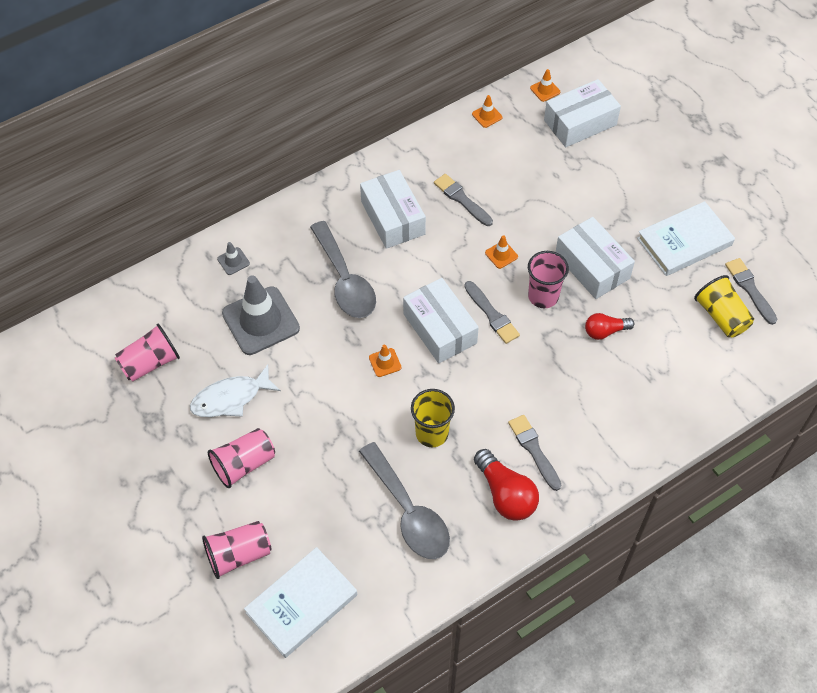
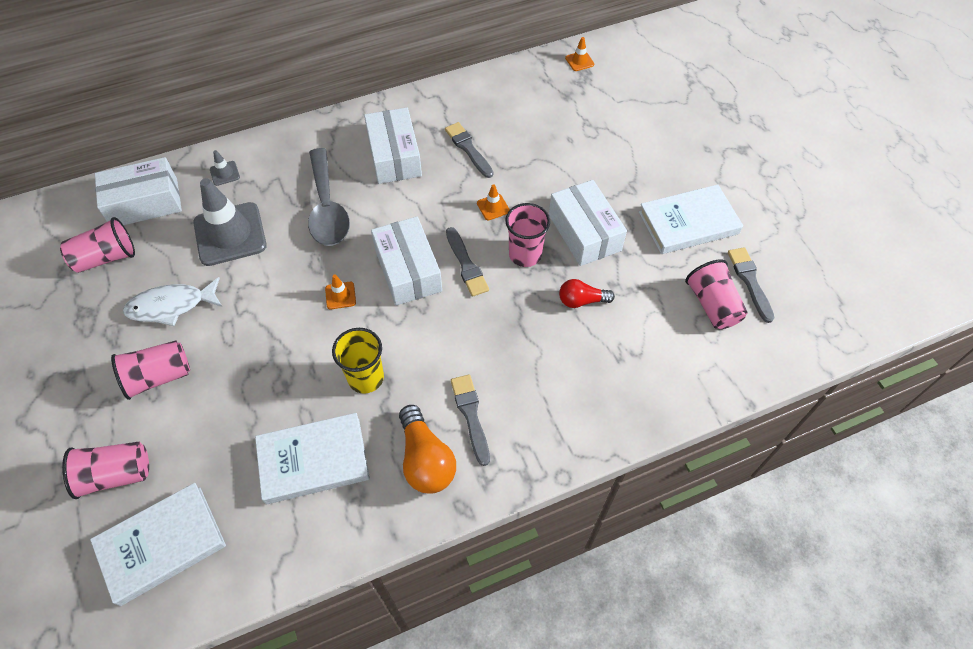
camera: 10 degrees right, 0 degrees up
grey spoon [359,442,450,559] -> white book [255,413,370,504]
orange traffic cone [472,95,503,128] -> none
red light bulb [474,449,539,521] -> orange light bulb [399,405,456,494]
white box [544,79,621,147] -> white box moved to [95,157,182,225]
yellow cup [694,275,754,337] -> pink cup [685,259,748,329]

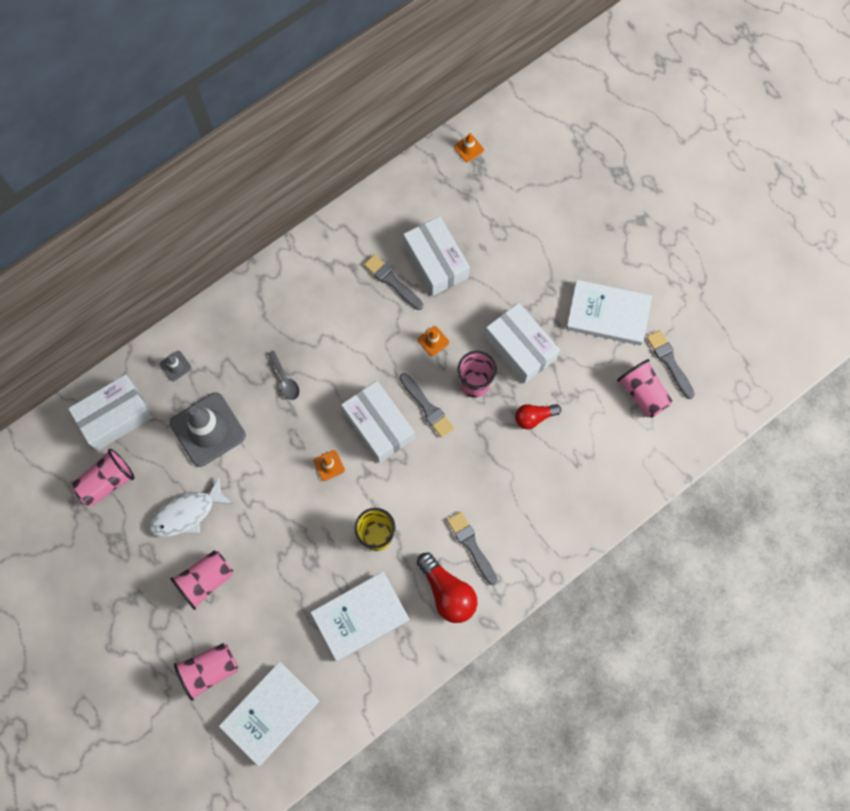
camera: 15 degrees left, 15 degrees up
grey spoon [308,148,350,246] -> grey spoon [268,350,300,400], size x0.46
white box [364,107,422,184] -> white box moved to [403,216,470,296]
orange light bulb [399,405,456,494] -> red light bulb [417,553,477,623]
white book [639,184,743,254] -> white book turned 45 degrees clockwise [566,280,652,346]

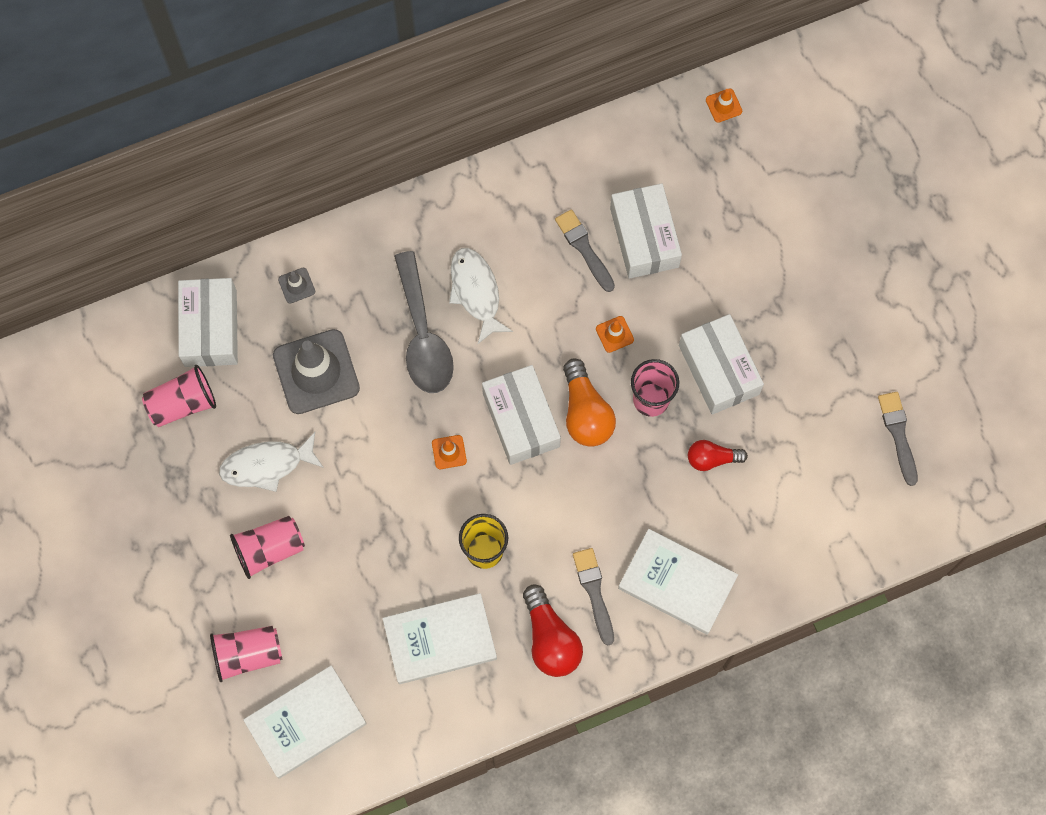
camera: 15 degrees right, 0 degrees up
white box [68,375,154,451] -> white box turned 75 degrees counterclockwise [178,278,238,367]
grey spoon [268,350,300,400] -> grey spoon [394,251,454,393], size x2.16
grey brush [400,373,454,438] -> orange light bulb [563,358,616,447]
white book [566,280,652,346] -> white book moved to [618,529,738,634]
pink cup [617,359,673,418] -> none
none -> white fish [449,248,513,344]

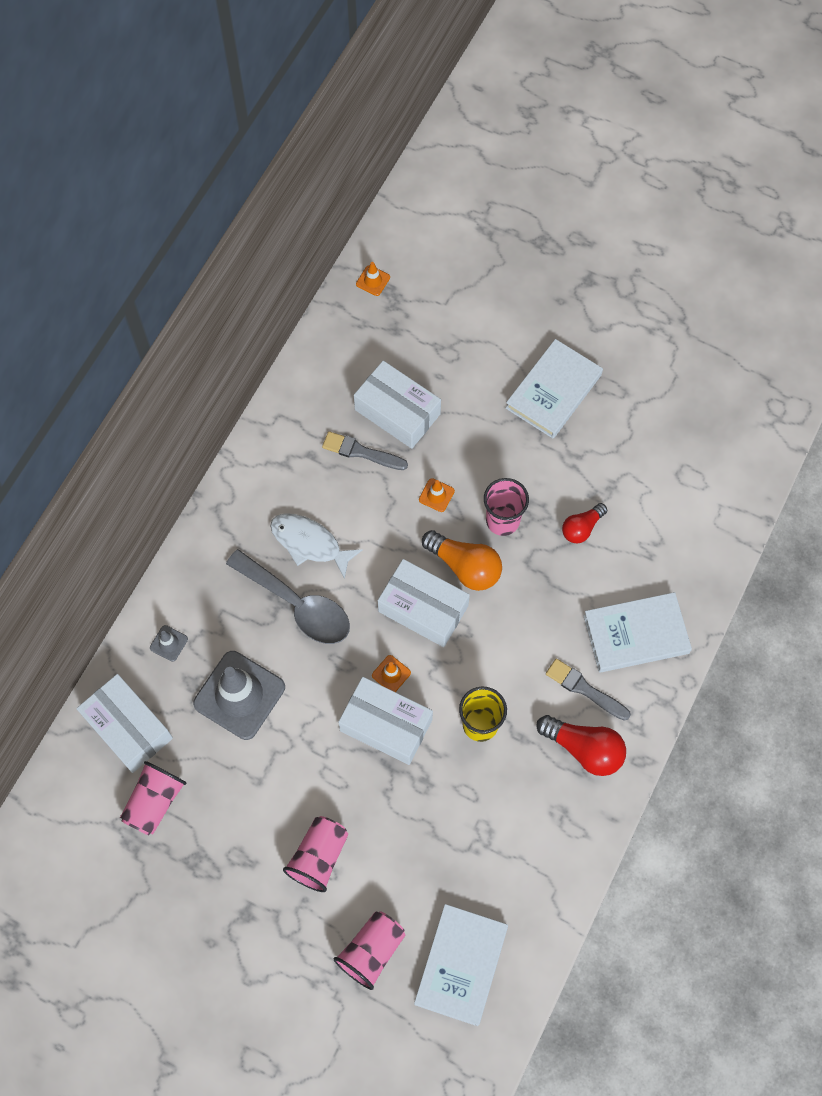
camera: 40 degrees left, 5 degrees down
white fish [219,432,324,492] -> none
white book [382,593,497,684] -> white book moved to [506,339,603,438]
white box [679,314,764,415] -> white box moved to [338,677,433,765]
grey brush [878,392,918,486] -> none

